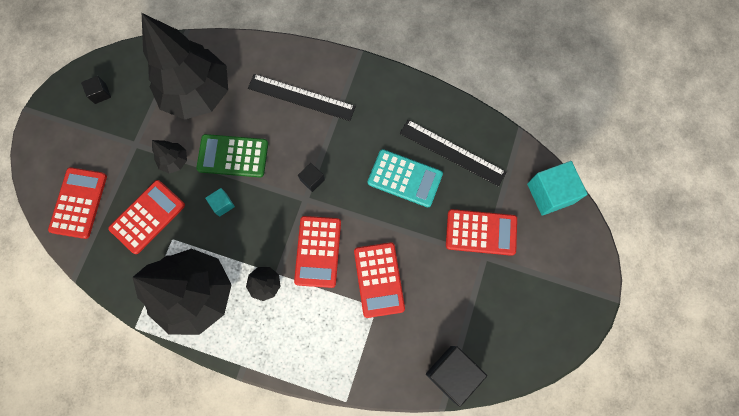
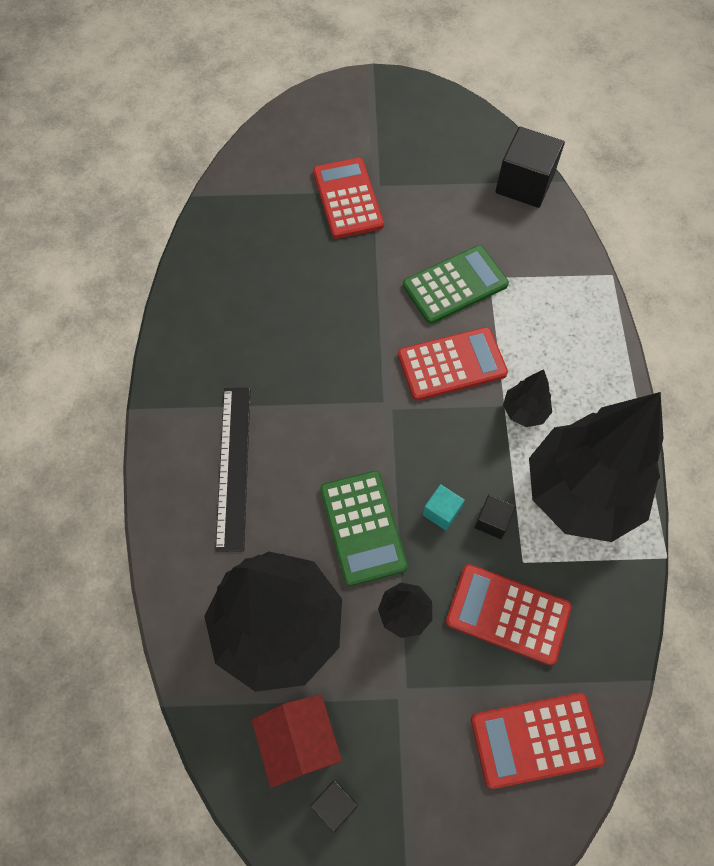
camera: 110 degrees left, 10 degrees down
black cube [298,163,325,192] -> black cube moved to [475,495,516,539]
red calculator [354,242,405,318] -> green calculator [403,245,509,324]
turquoise calculator [368,149,443,207] -> none
black ruler [400,120,506,187] -> none
turquoise cube [527,161,588,216] -> none
none -> red house [252,694,342,788]

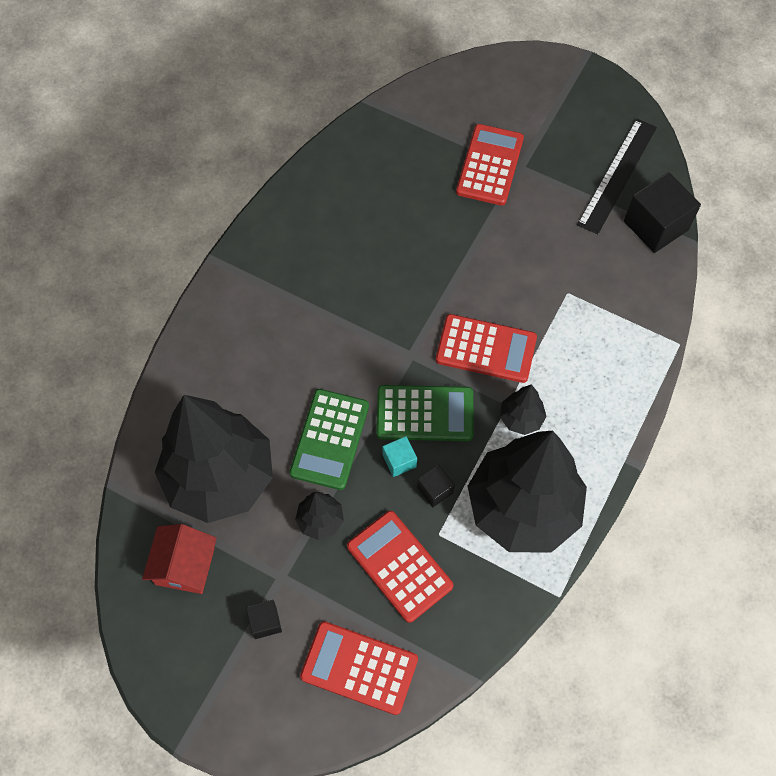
camera: 30 degrees right, 0 degrees up
black ruler [215,388,250,552] -> black ruler moved to [577,119,657,234]
black cube [311,780,358,832] -> black cube moved to [246,600,282,639]
green calculator [403,245,509,324] -> green calculator moved to [377,385,474,441]

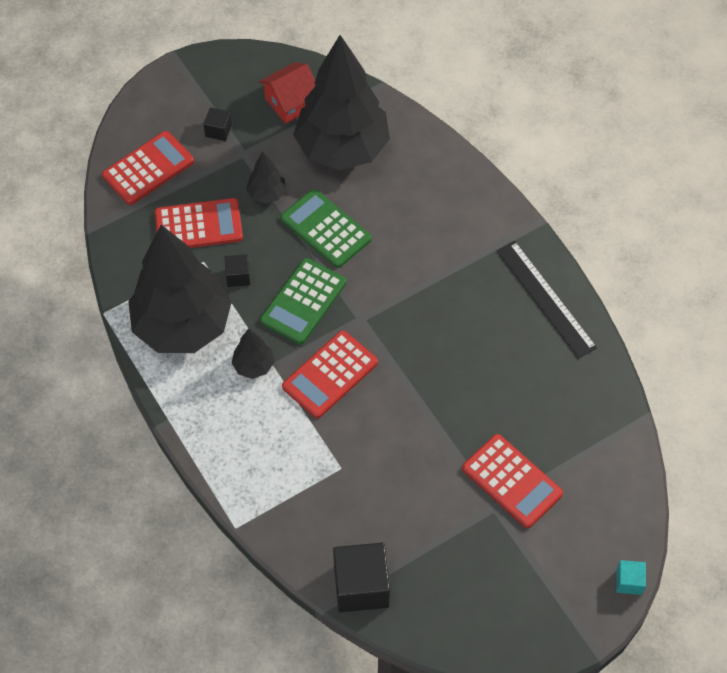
camera: 120 degrees right, 5 degrees down
red house [142,524,217,594] -> red house turned 75 degrees counterclockwise [259,62,316,124]
turquoise cube [383,436,417,477] -> turquoise cube moved to [616,560,646,595]
black ruler [577,119,657,234] -> black ruler moved to [496,241,597,359]

